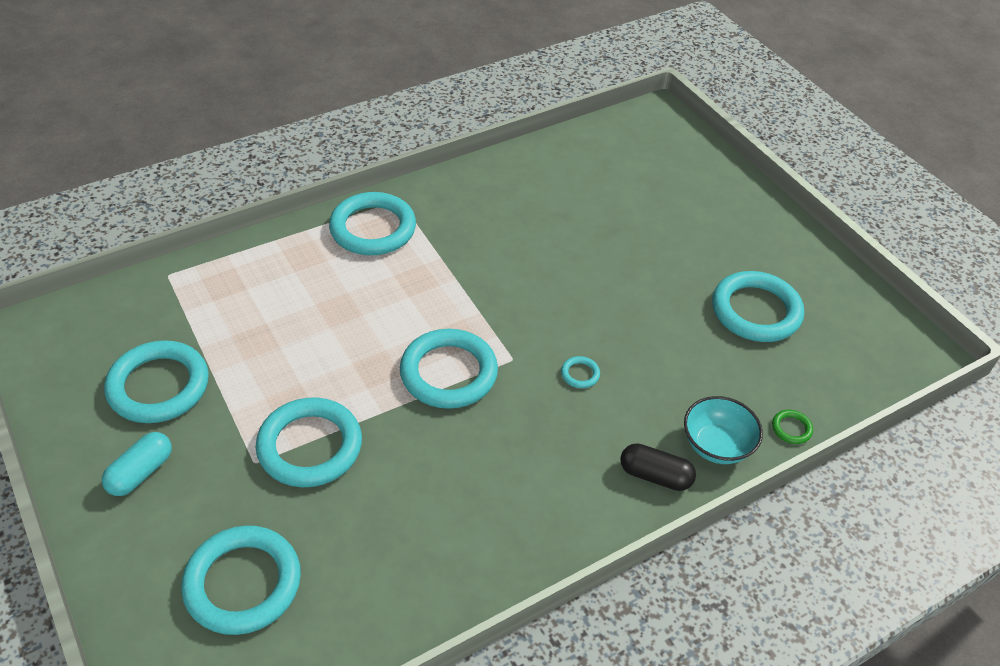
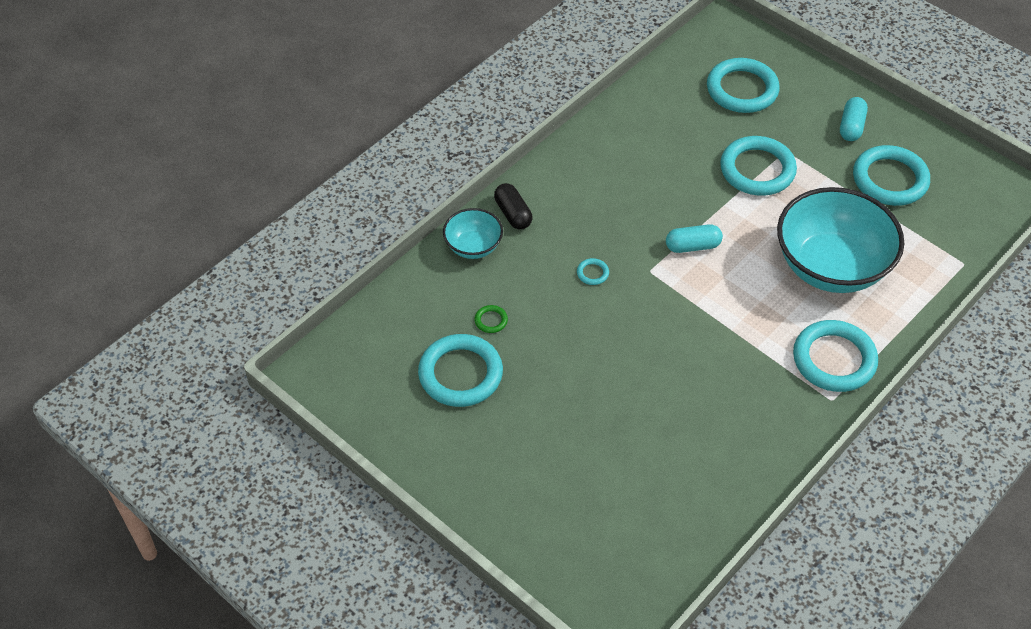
camera: 165 degrees right, 5 degrees up
turquoise ring [400,329,498,409] -> turquoise capsule [666,224,723,253]
black capsule [620,443,696,491] -> black capsule turned 60 degrees clockwise [494,183,532,229]
green ring [772,410,813,444] -> green ring moved to [474,305,508,333]
none -> turquoise bowl [777,187,904,293]

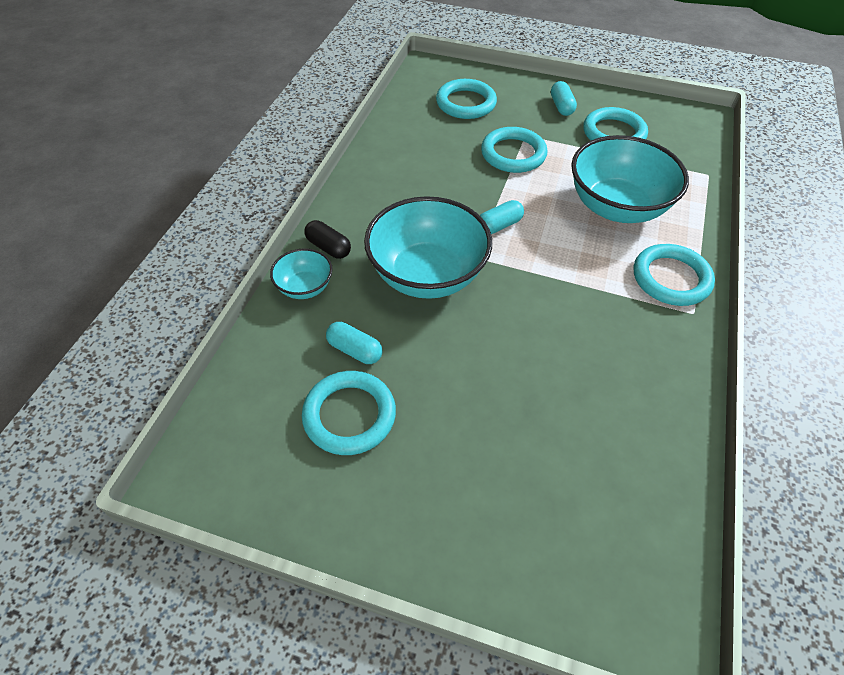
camera: 25 degrees left, 0 degrees up
green ring [474,305,508,333] -> turquoise capsule [326,322,383,364]
turquoise ring [577,258,609,285] -> turquoise bowl [364,196,492,299]

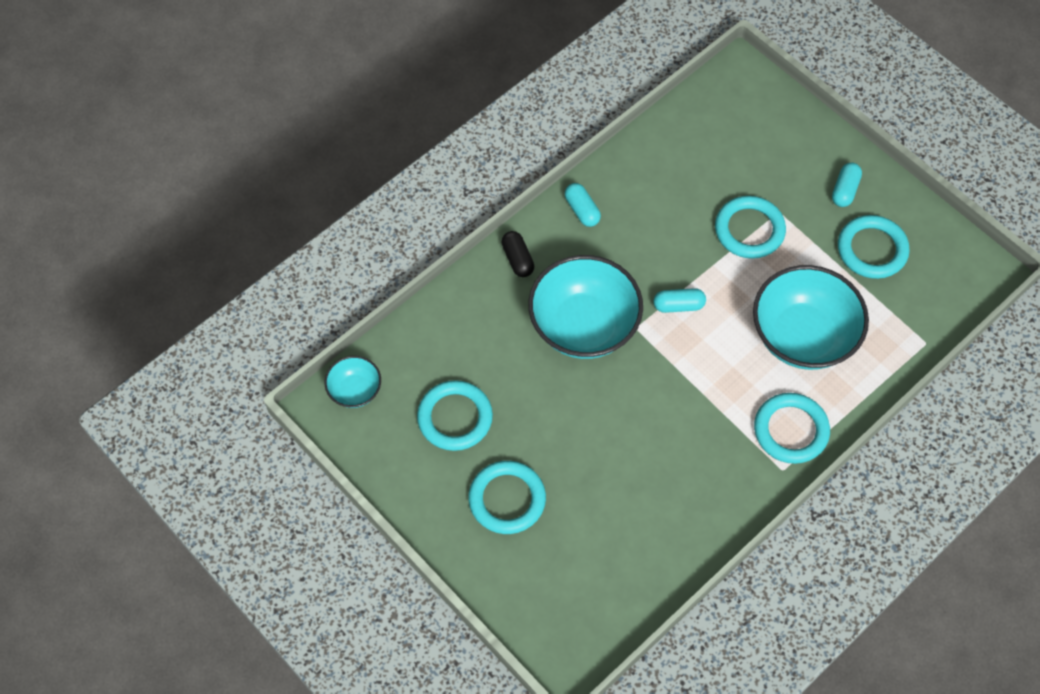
camera: 30 degrees right, 10 degrees up
turquoise bowl [270,248,333,299] -> turquoise bowl moved to [324,356,381,408]
turquoise capsule [326,322,383,364] -> turquoise capsule moved to [565,183,601,227]
turquoise ring [436,79,497,119] -> turquoise ring moved to [468,461,546,534]

